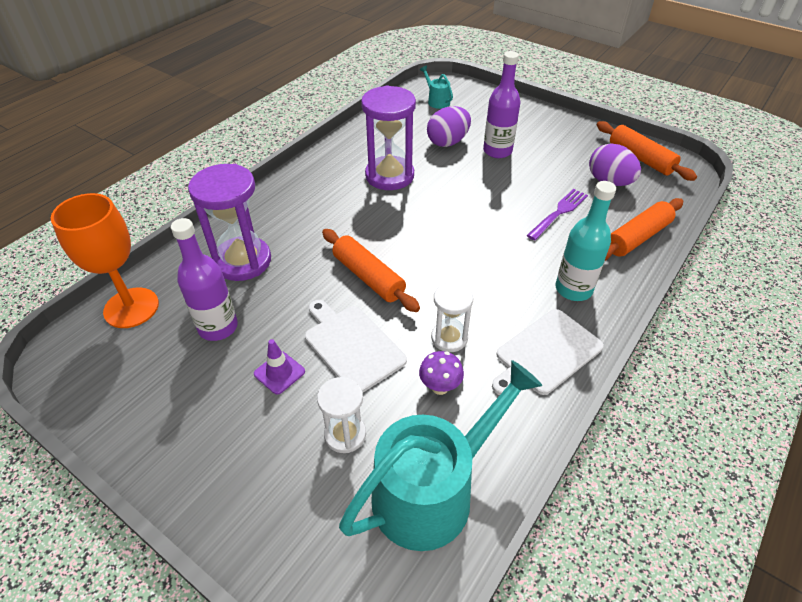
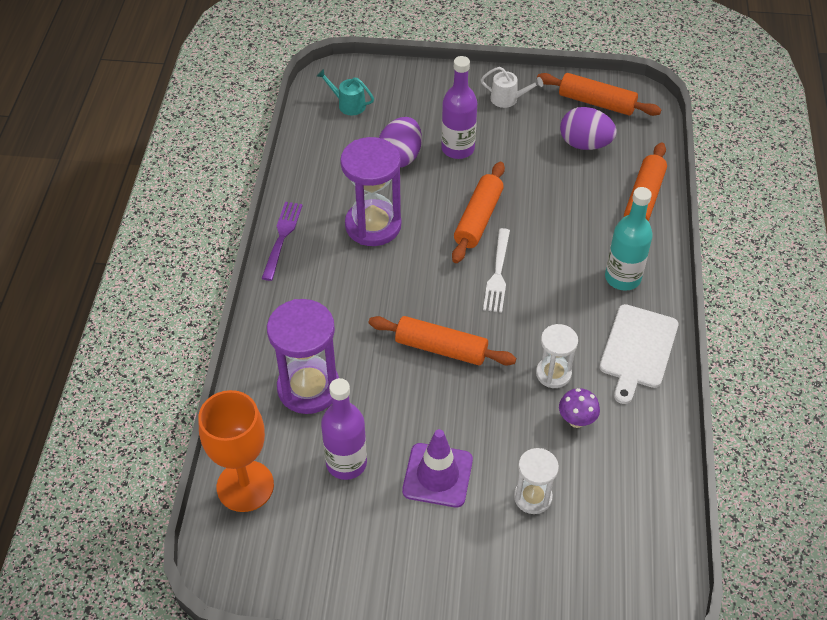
camera: 30 degrees left, 5 degrees up
purple traffic cone [254,339,305,395] -> purple traffic cone [402,429,473,507], size x1.64
white cutting board [305,300,407,392] -> none
turquoise watering can [339,360,542,551] -> none
purple fork [527,189,588,240] -> purple fork moved to [261,202,303,281]
none -> orange rolling pin [452,162,505,263]
none -> white watering can [481,67,543,108]
none -> white fork [483,228,510,313]

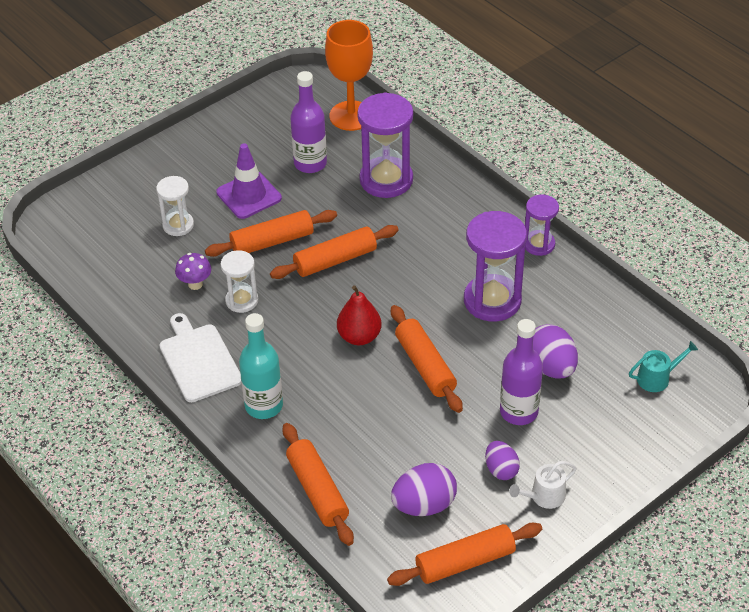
camera: 135 degrees right, 5 degrees down
purple fork [261,202,303,281] -> purple hourglass [525,195,559,256]
white fork [483,228,510,313] -> red pear [337,285,382,345]
none -> orange rolling pin [205,210,337,257]
none -> purple egg [485,441,520,480]

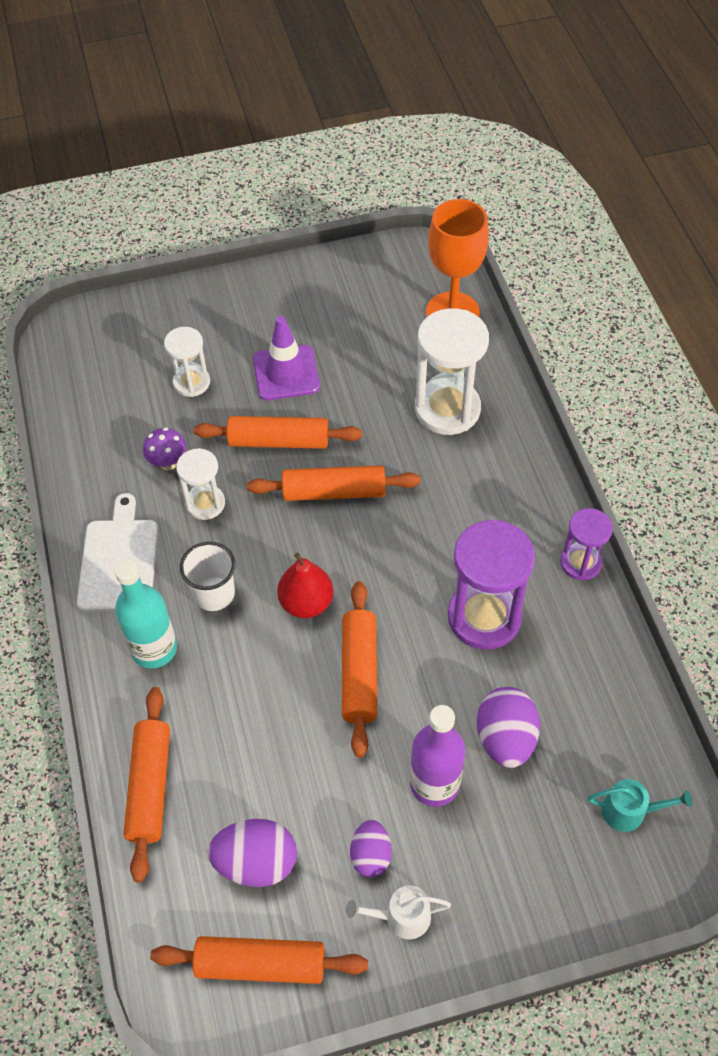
camera: 25 degrees right, 10 degrees up
purple bottle [290,71,327,173] -> none
purple hourglass [357,92,413,198] -> white hourglass [415,308,489,435]
none -> white cup [180,542,235,611]

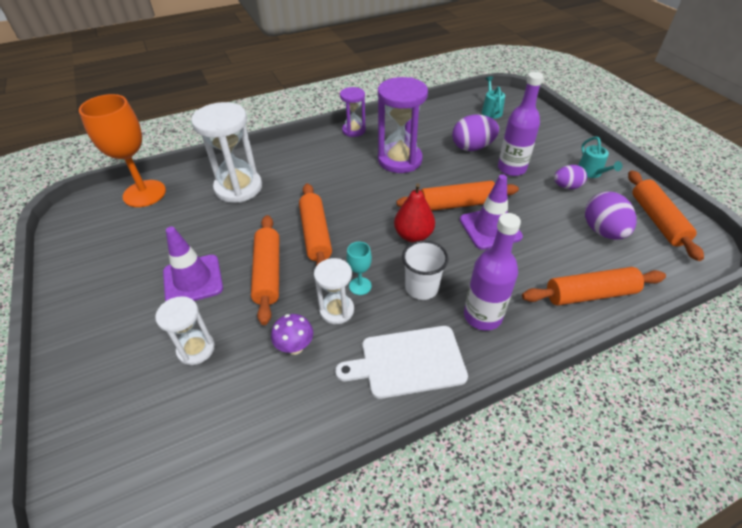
camera: 100 degrees left, 10 degrees down
turquoise bottle [115,560,177,668] -> purple bottle [464,213,521,331]
white watering can [346,885,451,939] -> turquoise watering can [578,137,622,178]
none -> turquoise goblet [346,242,372,295]
none -> purple traffic cone [460,174,523,250]

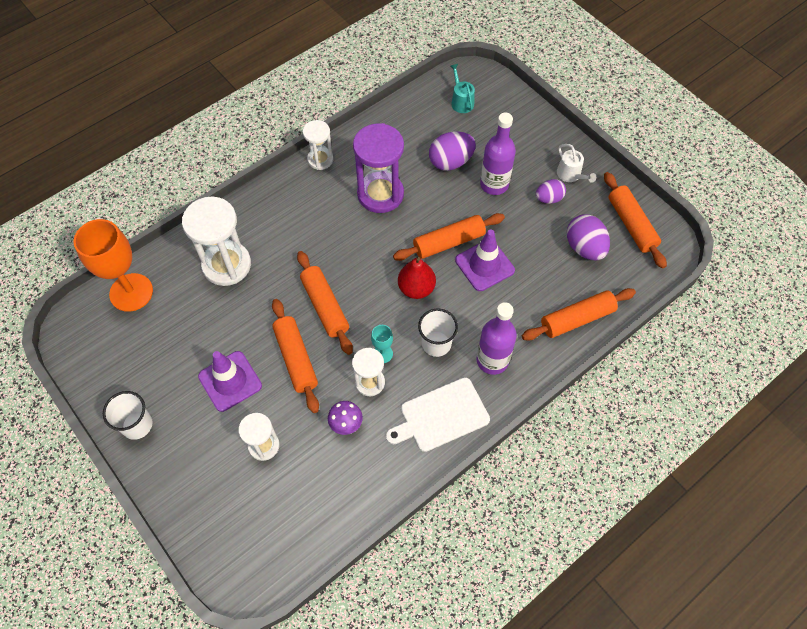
camera: 15 degrees left, 15 degrees up
purple hourglass [340,87,366,137] -> white hourglass [303,120,334,170]
turquoise watering can [578,137,622,178] -> white watering can [557,144,596,183]
none -> white cup [103,391,152,440]

